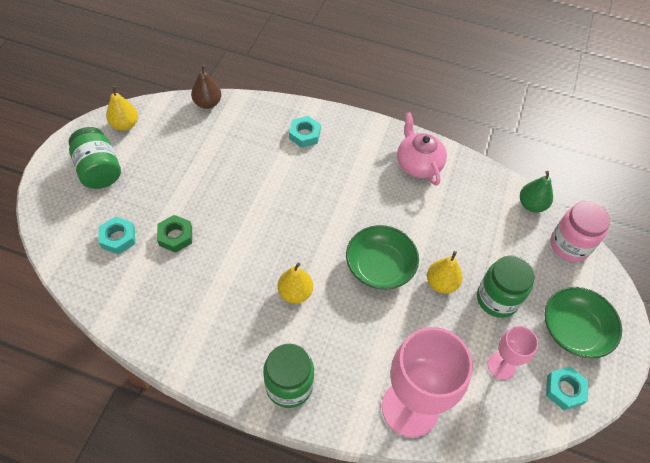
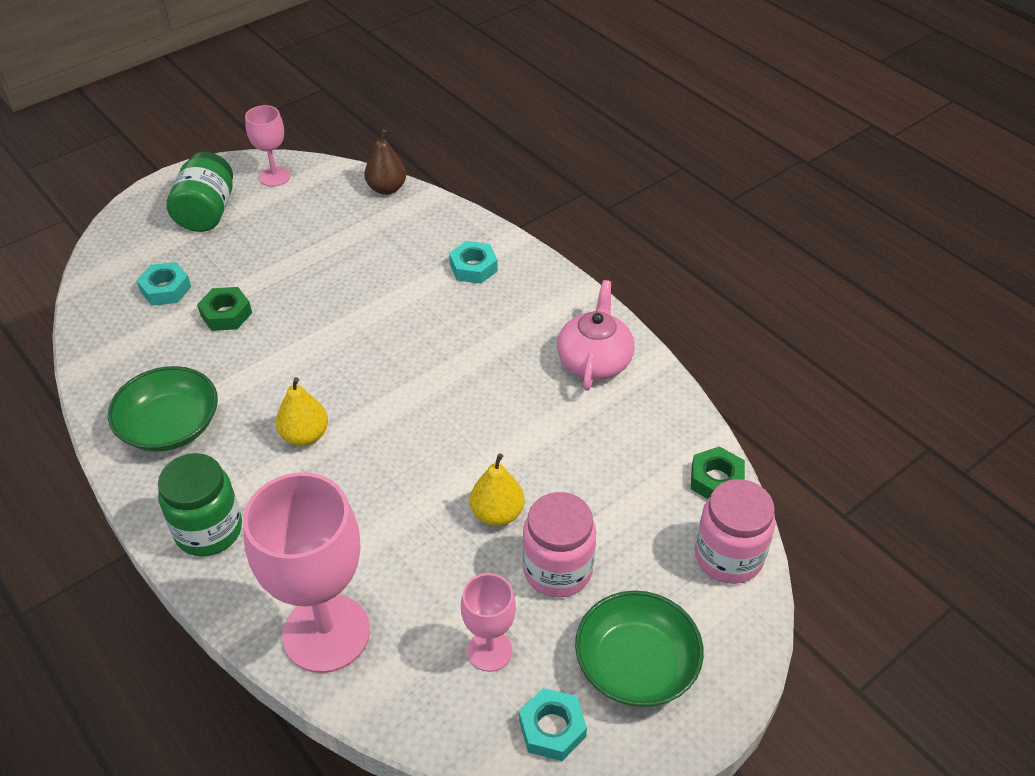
camera: 35 degrees right, 10 degrees down
yellow pear [106,86,138,131] -> pink goblet [245,105,290,187]
green bowl [346,225,419,290] -> green bowl moved to [108,366,218,452]
green jar [477,255,535,318] -> pink jar [522,492,596,598]
green pear [520,171,553,213] -> green nut [691,446,745,499]

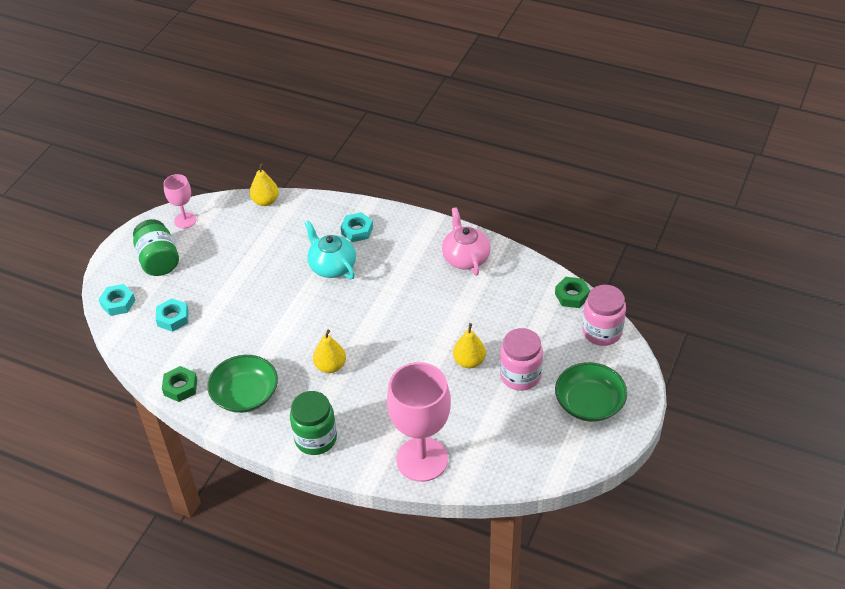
camera: 25 degrees left, 0 degrees up
green nut [197,287,252,331] -> green nut moved to [162,366,197,402]
brown pear [364,129,406,195] -> yellow pear [250,163,279,206]
pink goblet [461,573,516,672] -> none
turquoise nut [519,688,587,761] -> turquoise nut moved to [99,284,135,316]
none -> turquoise teapot [305,220,356,279]

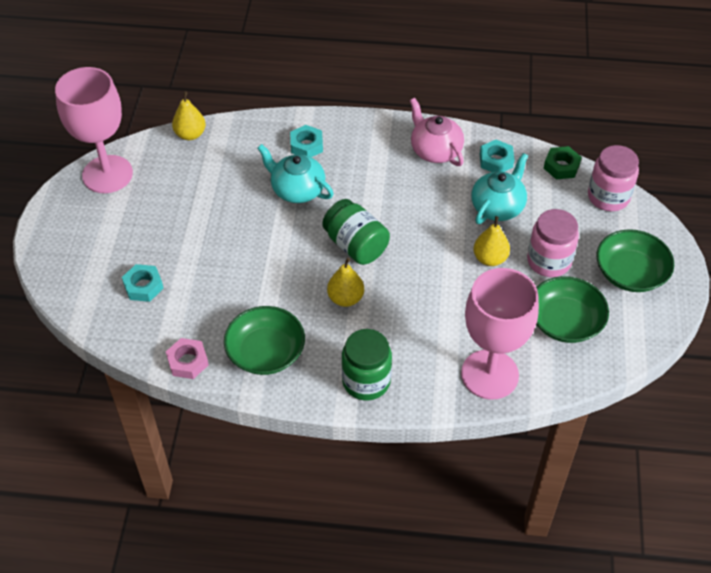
camera: 20 degrees left, 5 degrees up
turquoise nut [99,284,135,316] -> turquoise nut moved to [480,140,514,172]
green jar [133,219,179,276] -> green jar moved to [322,199,390,265]
green nut [162,366,197,402] -> pink nut [166,338,209,379]
pink goblet [163,174,196,229] -> pink goblet [55,67,133,193], size x1.95
none -> turquoise teapot [471,153,528,224]
none -> green bowl [536,276,609,343]

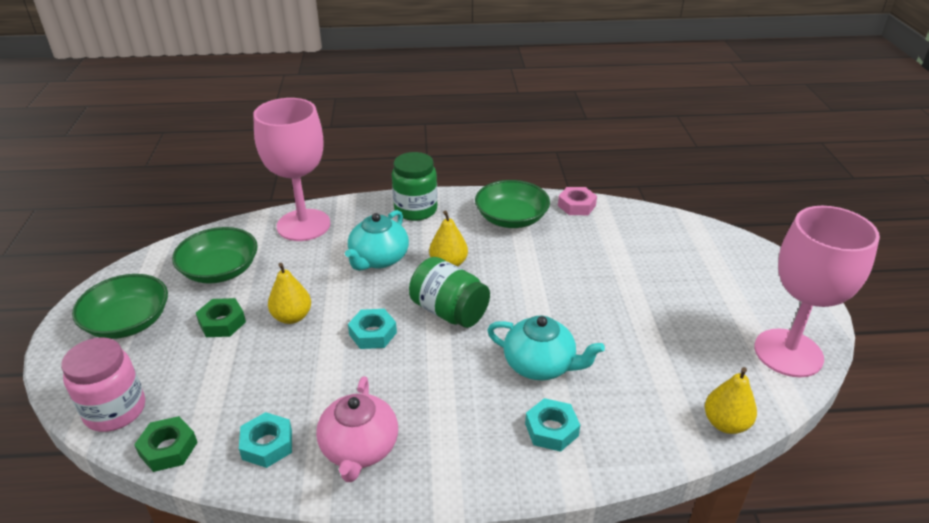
camera: 170 degrees right, 15 degrees down
turquoise nut [122,264,164,302] -> turquoise nut moved to [348,309,397,349]
pink teapot [410,98,464,166] -> pink teapot turned 45 degrees clockwise [316,376,398,482]
turquoise teapot [471,153,528,224] -> turquoise teapot moved to [345,210,409,271]
pink jar [527,209,579,277] -> green nut [196,298,246,337]

